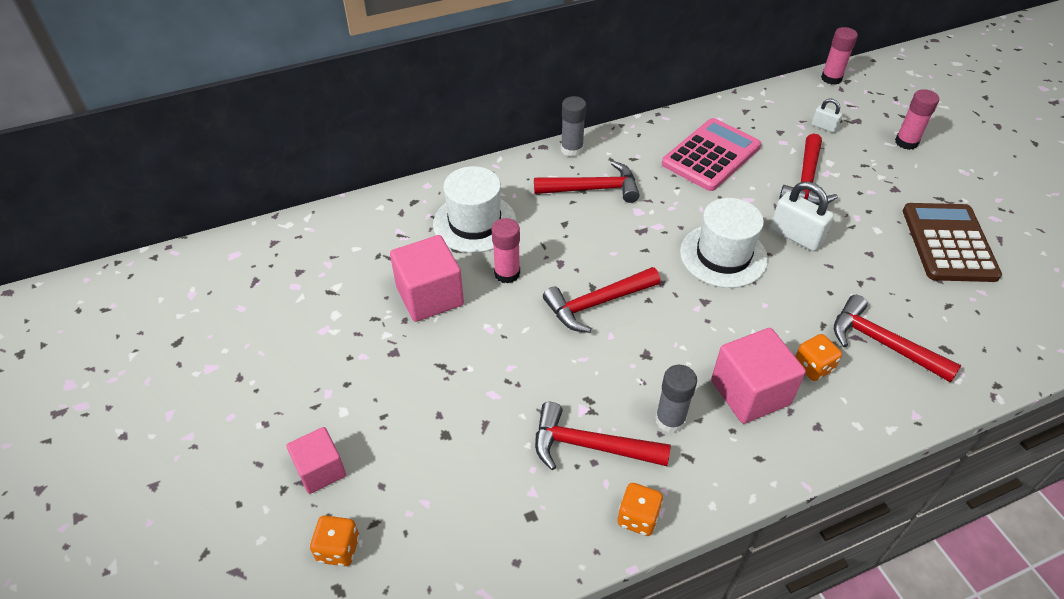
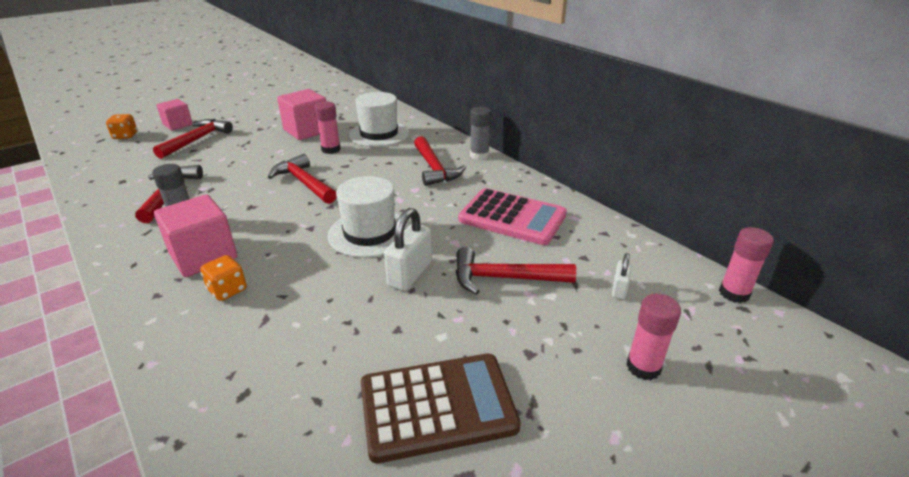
camera: 75 degrees right, 15 degrees down
orange dice [618,483,663,536] -> none
red hammer [834,295,961,383] -> red hammer moved to [153,119,233,159]

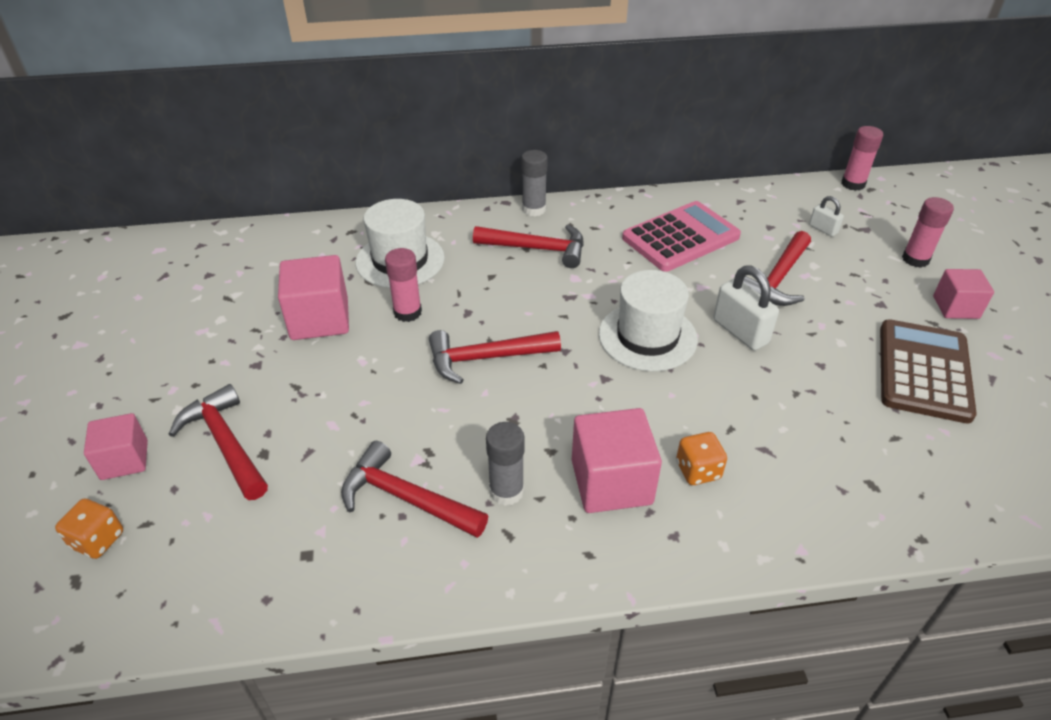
camera: 60 degrees left, 10 degrees up
none -> pink cube [933,269,994,319]

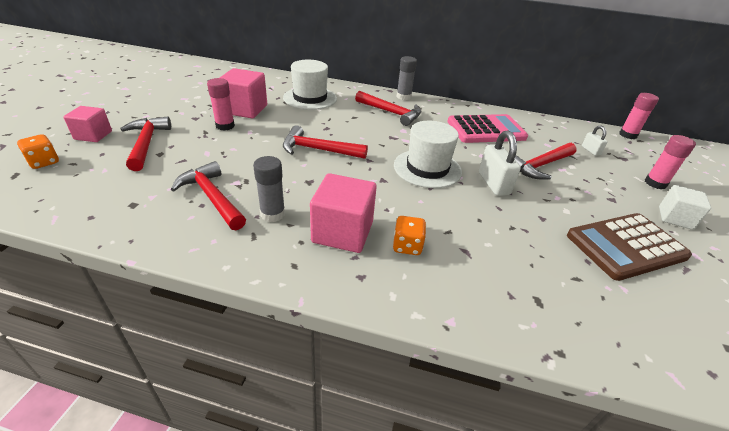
camera: 20 degrees right, 5 degrees down
pink glue stick [385,248,422,322] -> pink glue stick moved to [207,78,235,131]
brown calculator [880,319,977,424] -> brown calculator turned 150 degrees counterclockwise [567,213,692,281]
pink cube [933,269,994,319] -> white cube [659,185,711,230]

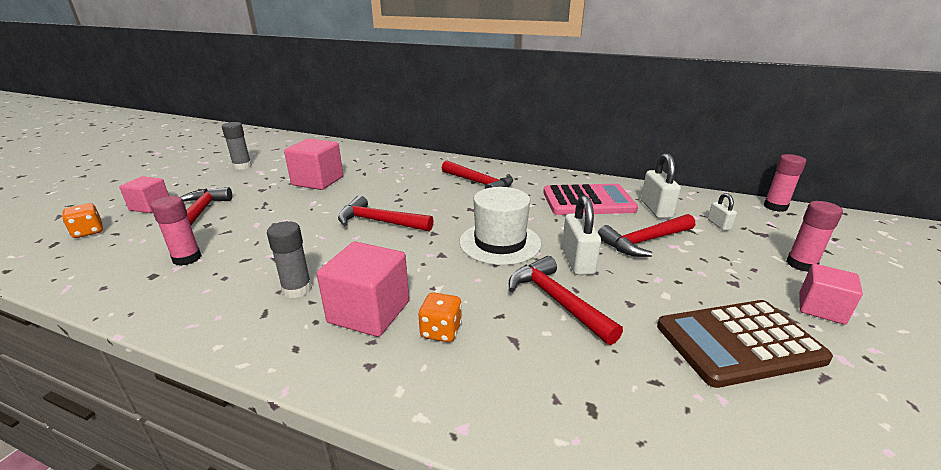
camera: 10 degrees right, 10 degrees down
red hammer [171,161,246,230] -> red hammer moved to [509,256,623,345]
pink glue stick [207,78,235,131] -> pink glue stick moved to [151,196,202,266]
white hat [283,60,337,110] -> none
grey glue stick [397,56,417,100] -> grey glue stick moved to [222,122,252,170]
white cube [659,185,711,230] -> pink cube [799,264,863,325]
none -> white padlock [641,153,681,218]

